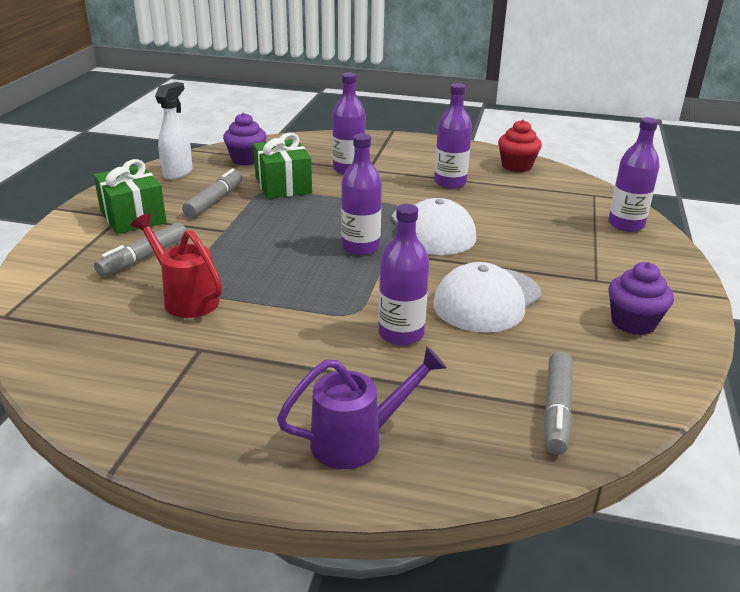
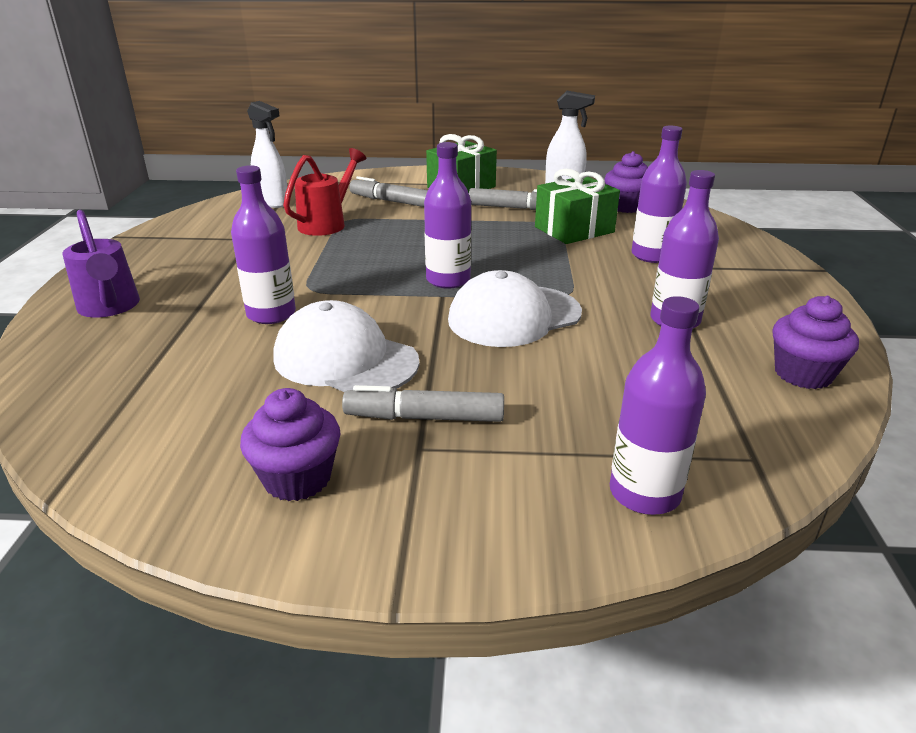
camera: 80 degrees right, 0 degrees up
red cupcake [498,120,542,172] -> purple cupcake [773,296,859,389]
grey marker [544,352,573,455] -> grey marker moved to [342,385,504,422]
none -> white spray bottle [247,101,287,208]

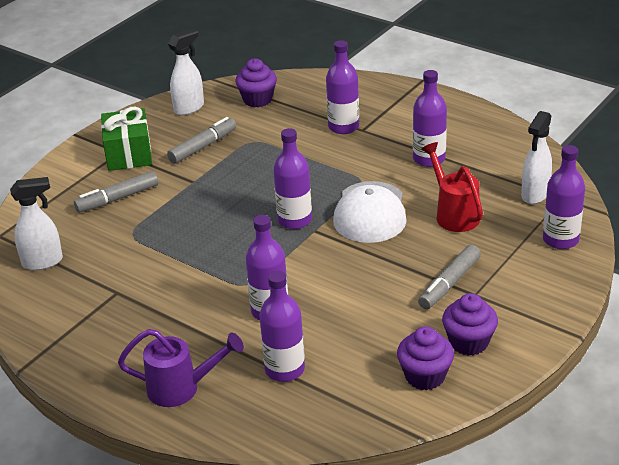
camera: 55 degrees left, 5 degrees up
white cap [273,300,420,392] -> none
red watering can [283,148,366,236] -> red watering can moved to [421,142,483,232]
green gift [535,168,620,244] -> none
purple cupcake [773,296,859,389] -> purple cupcake moved to [397,326,454,390]
none -> purple bottle [259,271,305,382]
none -> white spray bottle [521,111,552,204]

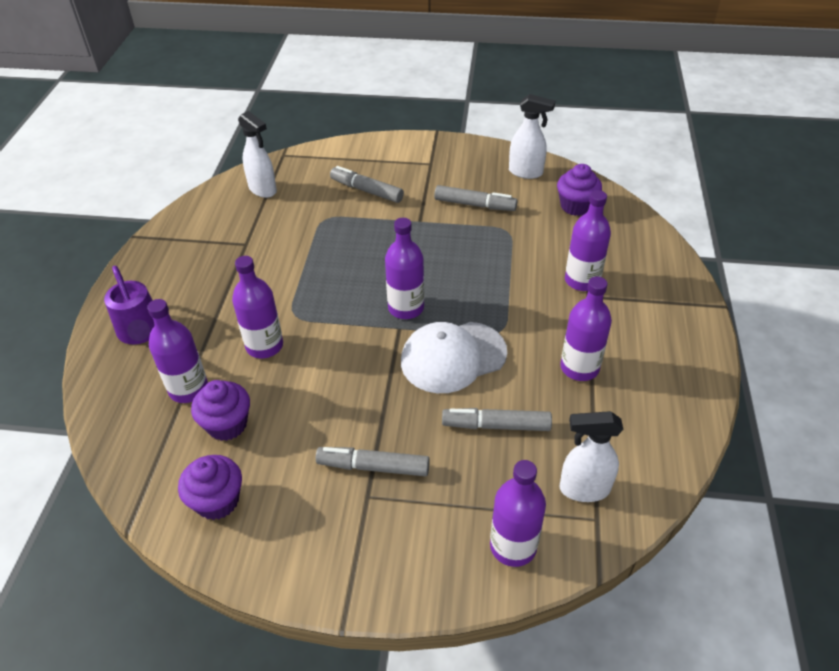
camera: 60 degrees right, 10 degrees up
green gift [101,107,152,171] -> none
red watering can [421,142,483,232] -> grey marker [442,408,552,431]
purple cupcake [442,293,498,356] -> purple cupcake moved to [191,380,250,441]

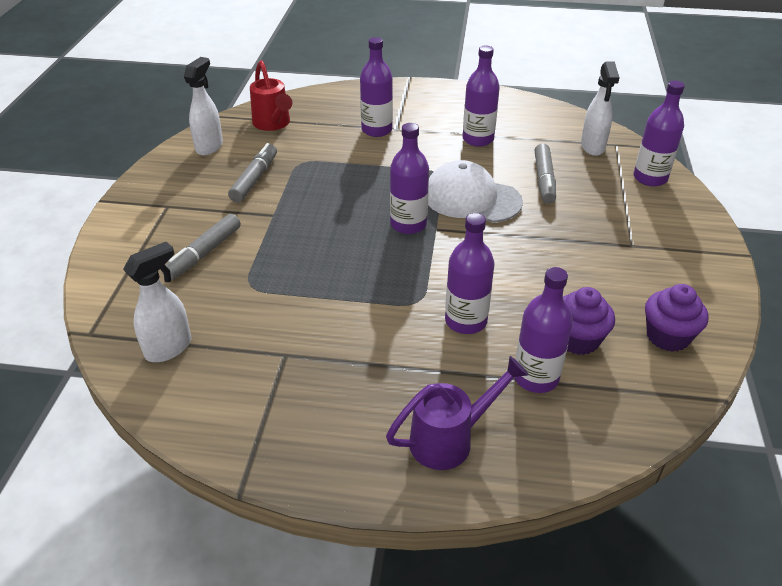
camera: 90 degrees left, 5 degrees down
grey marker [316,447,430,476] -> none
white cap [401,322,507,393] -> white cap turned 135 degrees clockwise [428,160,523,223]
purple cupcake [557,164,602,216] -> red watering can [250,60,292,131]

